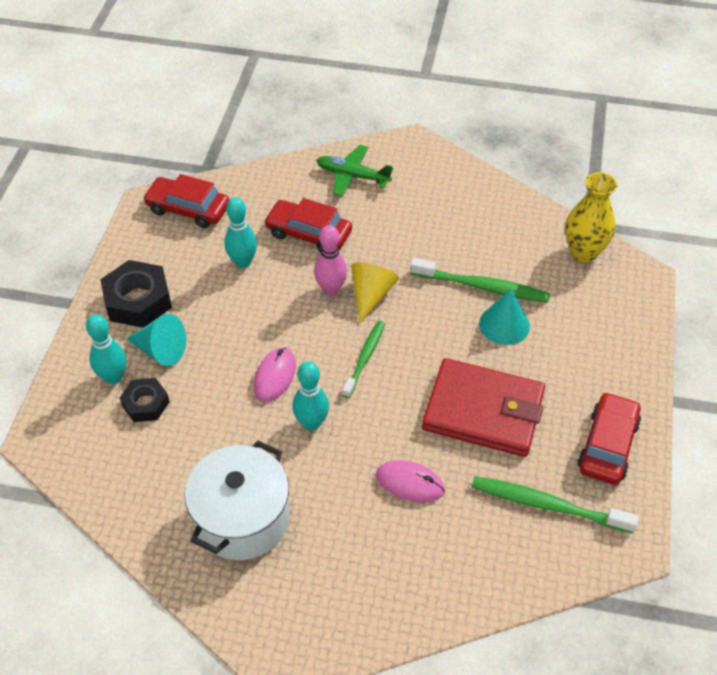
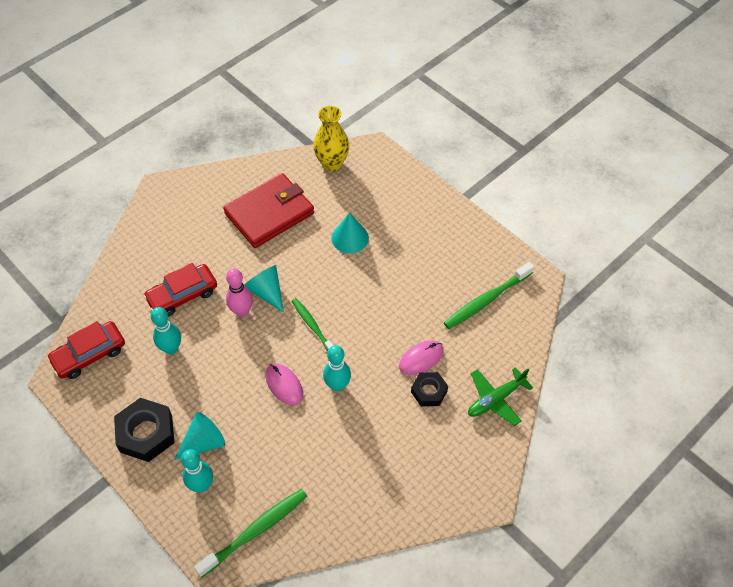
camera: 55 degrees left, 5 degrees up
black nut [120,378,170,422] -> black nut moved to [411,372,448,406]
white pot [184,440,289,560] -> none
green plane [316,145,394,196] -> green plane moved to [468,367,533,426]
yellow cone [351,262,399,323] -> turquoise cone [244,265,284,312]
green toothbrush [410,258,550,303] -> green toothbrush moved to [194,489,307,577]
red wallet [422,358,545,457] -> red wallet moved to [223,173,314,248]
red car [577,392,641,485] -> none

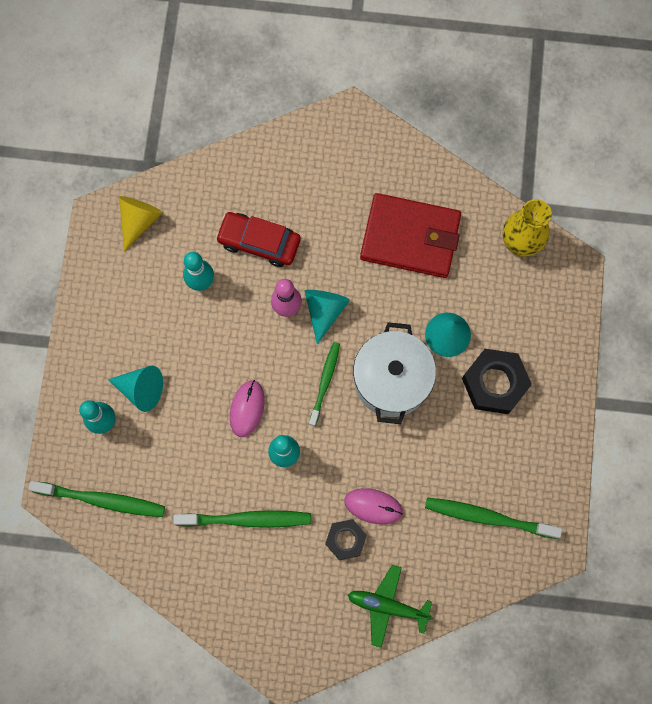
camera: 50 degrees right, 20 degrees up
red car [47,321,125,379] -> yellow cone [119,196,163,251]
black nut [114,398,174,462] -> black nut moved to [462,349,532,414]
none -> green toothbrush [173,510,311,528]
none -> white pot [353,322,436,424]

